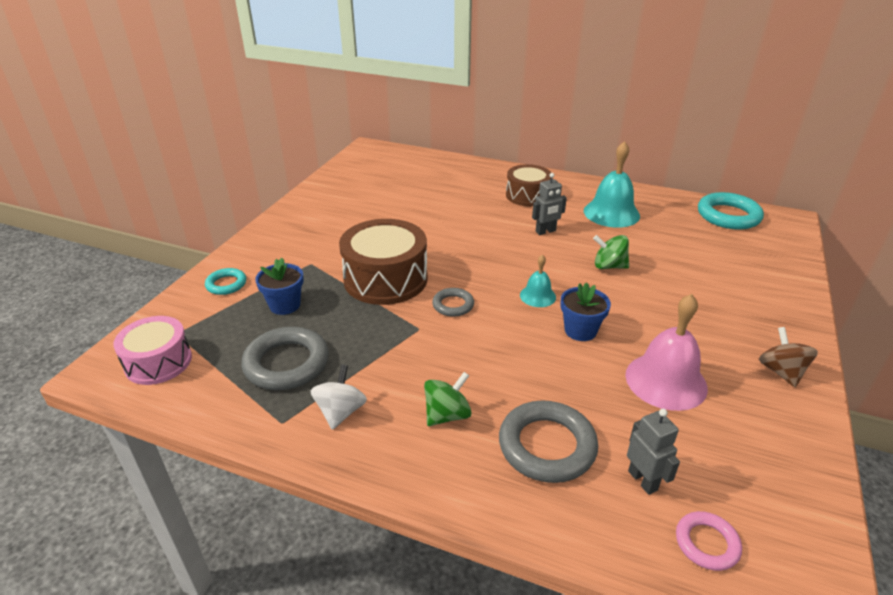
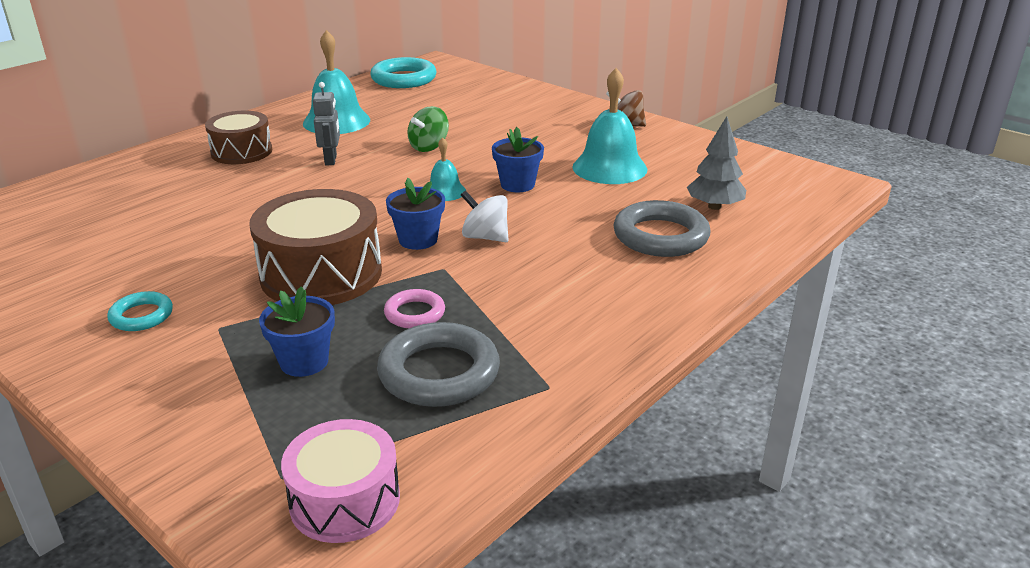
camera: 70 degrees left, 5 degrees down
turquoise ring [205,268,246,295] -> turquoise ring moved to [107,291,173,331]
white spinning top [311,364,367,430] -> white spinning top moved to [461,190,508,242]
green spinning top [424,372,472,426] -> none
grey ring [432,288,474,317] -> blue flower pot [386,178,445,250]
pink bell [625,294,708,411] -> turquoise bell [573,68,647,184]
grey robot [627,409,680,495] -> grey tree [687,116,746,210]
pink ring [676,511,742,571] -> pink ring moved to [384,289,445,328]

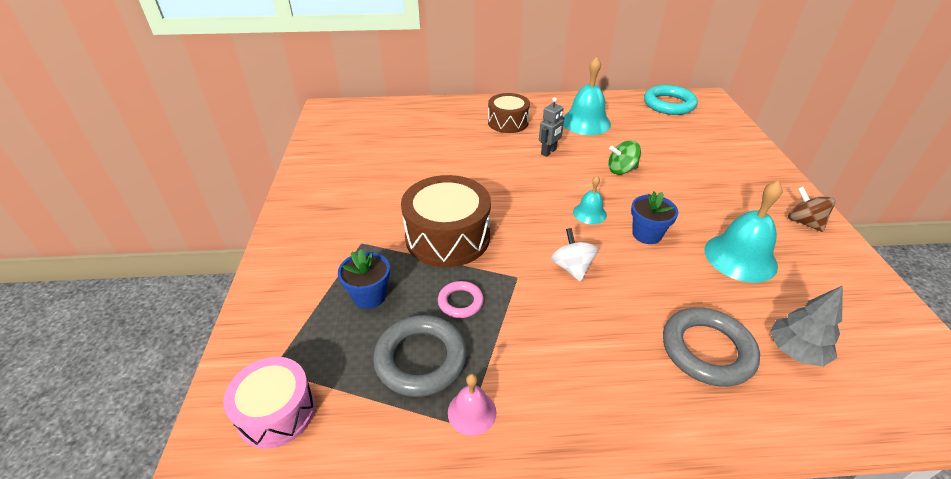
camera: 45 degrees right, 10 degrees up
turquoise ring [107,291,173,331] -> none
blue flower pot [386,178,445,250] -> none
none -> pink bell [448,374,496,436]

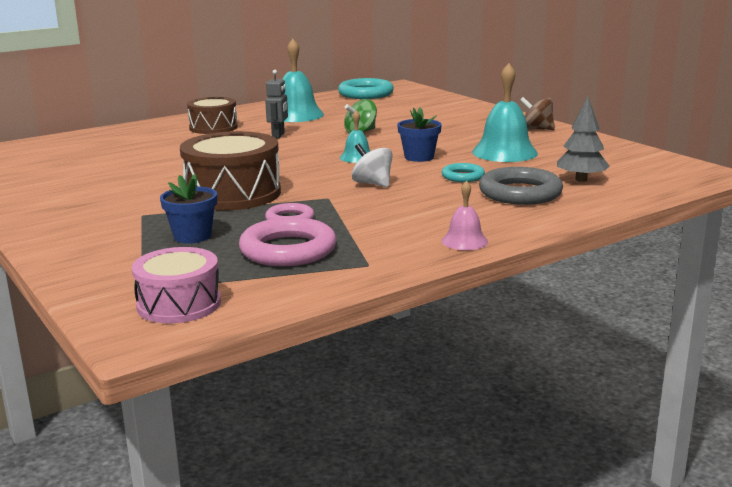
camera: 30 degrees left, 20 degrees down
grey ring [373,315,467,397] -> pink ring [239,217,336,266]
pink bell [448,374,496,436] -> pink bell moved to [442,181,488,250]
none -> turquoise ring [442,163,485,182]

